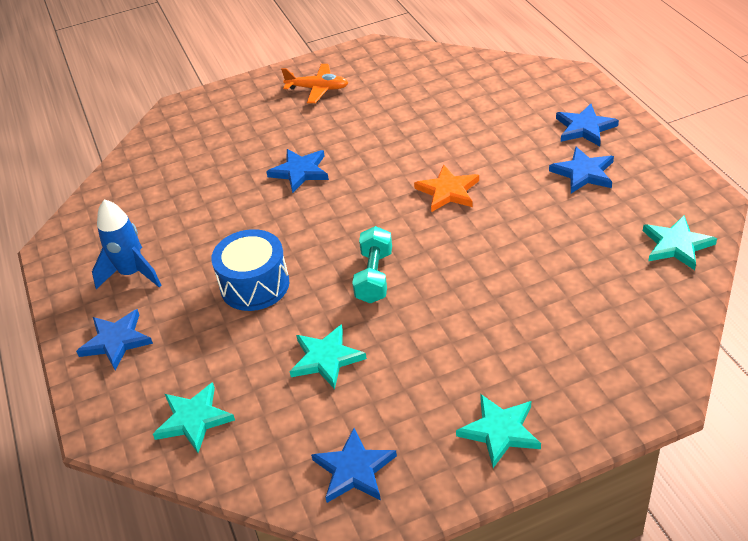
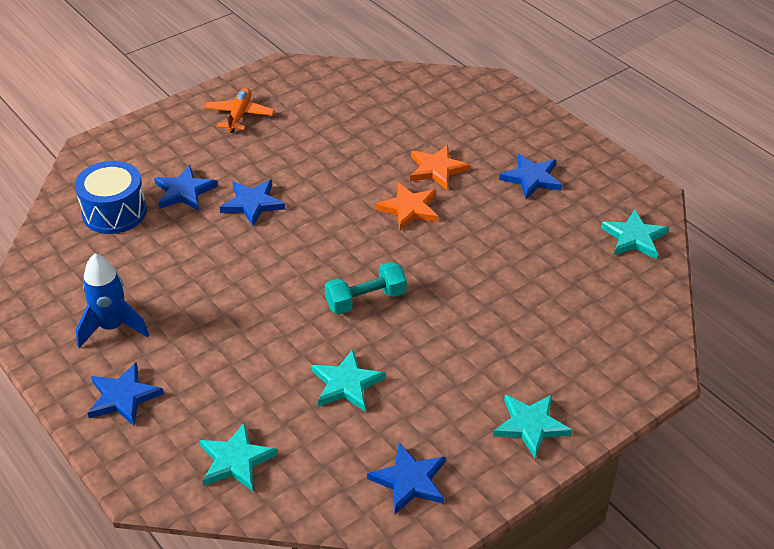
camera: 20 degrees left, 0 degrees up
blue drum [211,229,289,311] -> blue drum moved to [75,161,147,234]
orange plane [281,64,348,103] -> orange plane turned 75 degrees counterclockwise [204,88,275,133]
turquoise dumbbell [352,226,392,303] -> turquoise dumbbell turned 75 degrees clockwise [324,262,407,314]
blue star [556,104,619,146] -> blue star moved to [154,165,218,210]
none -> orange star [410,145,470,190]

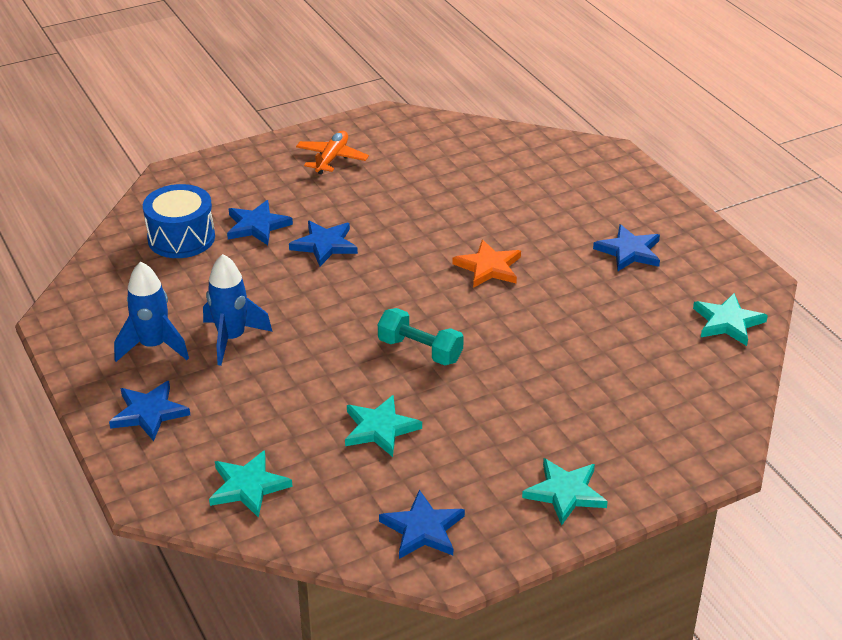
camera: 10 degrees right, 5 degrees down
turquoise dumbbell [324,262,407,314] -> turquoise dumbbell turned 45 degrees clockwise [378,308,464,366]
orange star [410,145,470,190] -> none
none -> blue rocket [203,254,273,366]

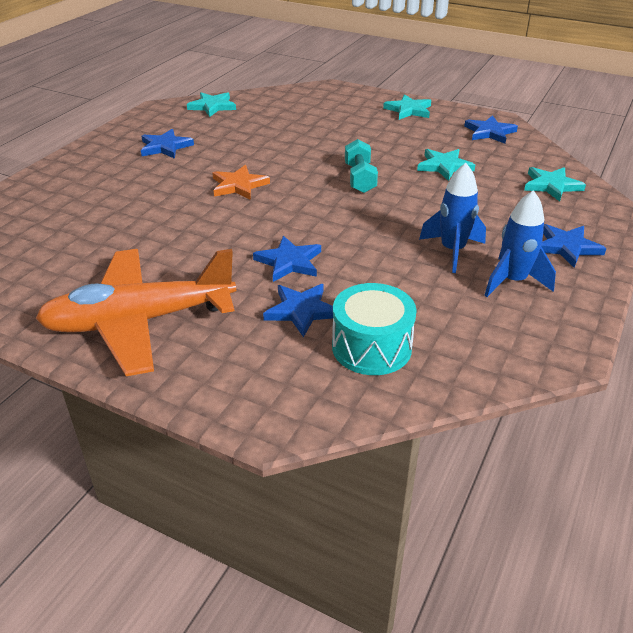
camera: 125 degrees left, 0 degrees up
blue drum [143,184,215,258] -> turquoise drum [332,283,417,375]
orange plane [296,131,369,175] -> orange plane [35,249,236,376], size x2.12

